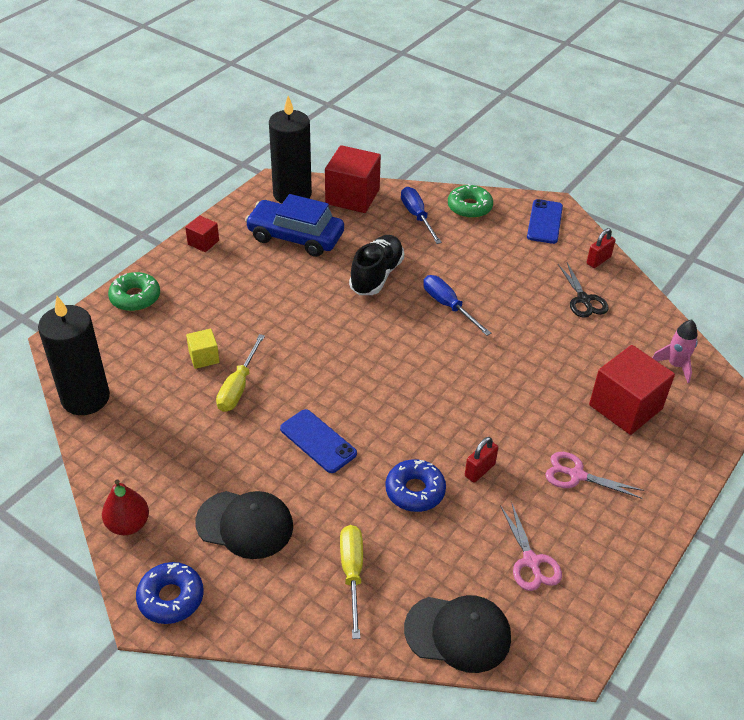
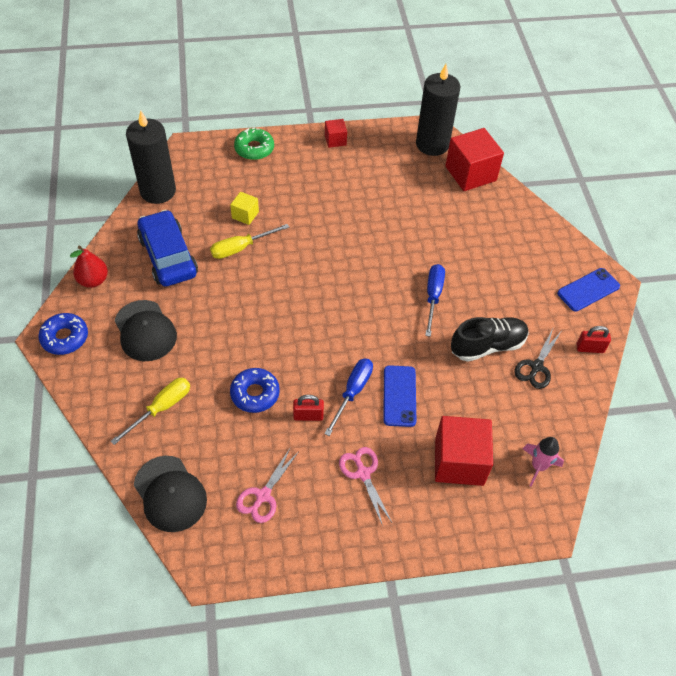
camera: 45 degrees right, 10 degrees up
blue car [245,194,344,257] -> blue car moved to [137,210,198,287]
blue phone [280,409,357,473] -> blue phone moved to [383,365,416,427]
black shoe [349,235,404,295] -> black shoe moved to [451,317,529,362]
blue screwdriver [401,187,442,244] -> blue screwdriver moved to [324,358,373,436]
green donut [448,184,493,218] -> none

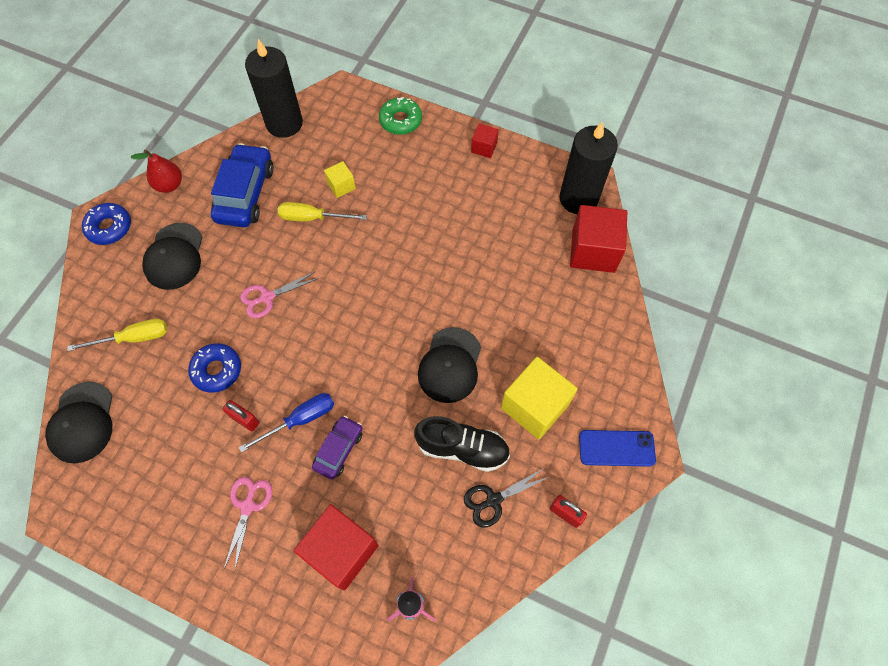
camera: 35 degrees right, 10 degrees up
pink scissors [236,447,298,523] -> pink scissors moved to [240,271,319,318]
blue phone [383,365,416,427] -> purple car [312,415,363,479]
blue screwdriver [425,264,445,337] -> black cap [418,327,481,403]
none -> yellow cube [501,357,578,440]

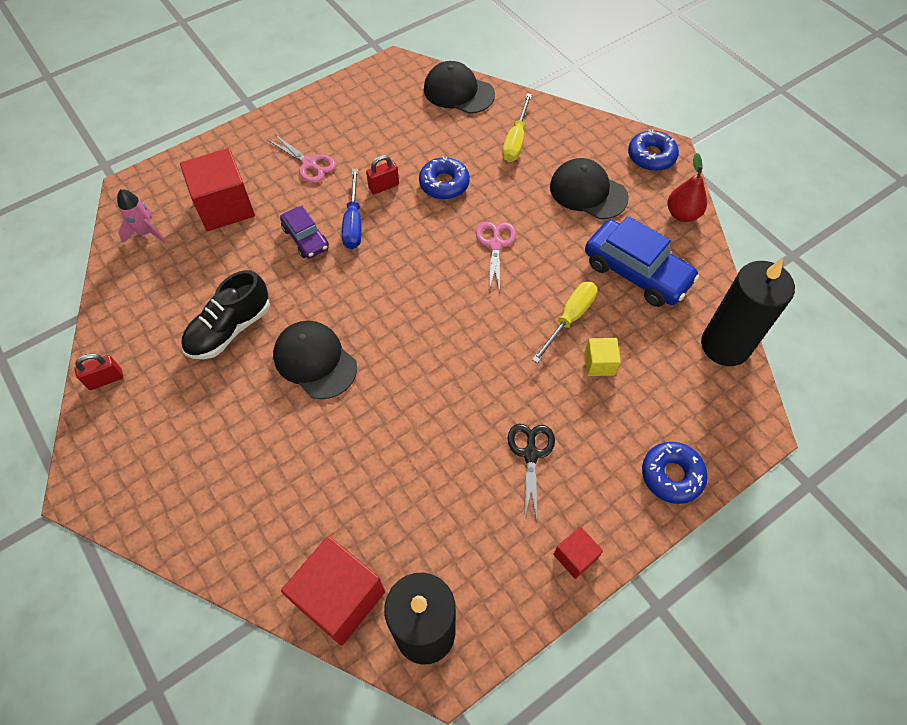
camera: 120 degrees right, 5 degrees down
green donut [379,97,422,135] -> blue donut [642,442,708,504]
black scissors [464,468,549,528] -> black scissors moved to [508,424,555,521]
yellow cube [501,357,578,440] -> none
blue phone [579,430,656,467] -> none

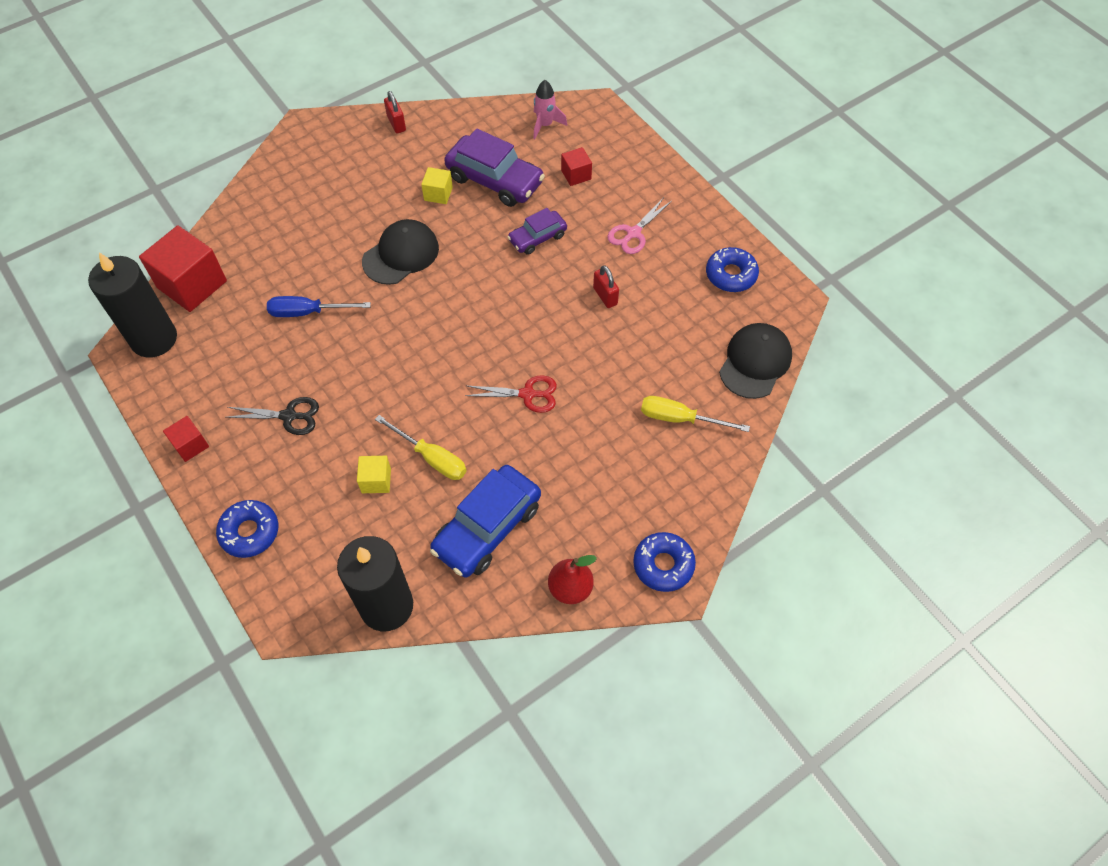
camera: 90 degrees right, 0 degrees up
red cube [180,148,255,231] -> red cube [561,147,592,186], size x0.50
black shoe [181,270,270,359] -> yellow cube [421,167,453,204]
blue screwdriver [342,169,362,249] -> blue screwdriver moved to [267,296,371,317]
blue donut [419,156,470,200] -> blue donut moved to [706,247,759,292]
pink scissors [476,222,516,293] -> red scissors [465,375,557,413]
black cap [550,158,629,219] -> none
none -> purple car [444,128,545,207]

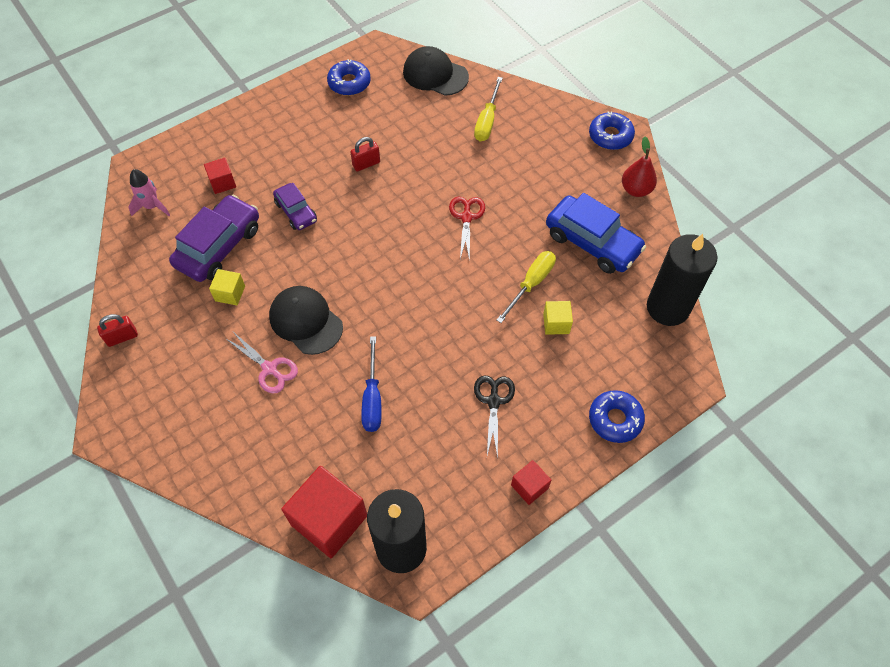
camera: 90 degrees left, 0 degrees up
pink scissors [607,197,672,254] -> pink scissors moved to [225,332,298,394]

